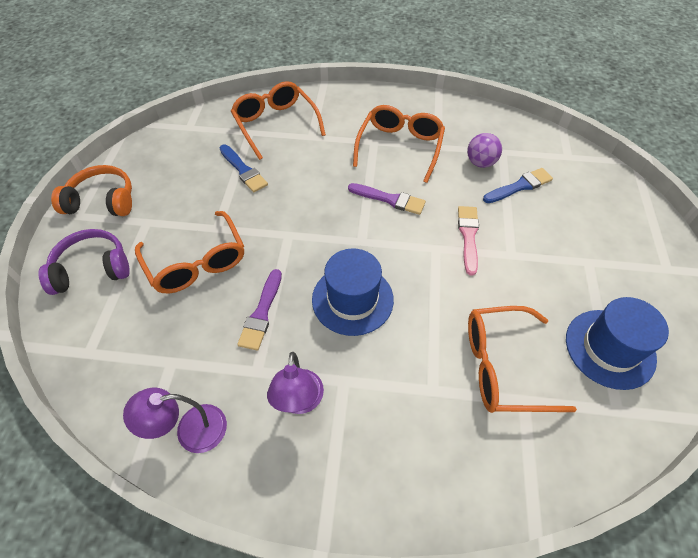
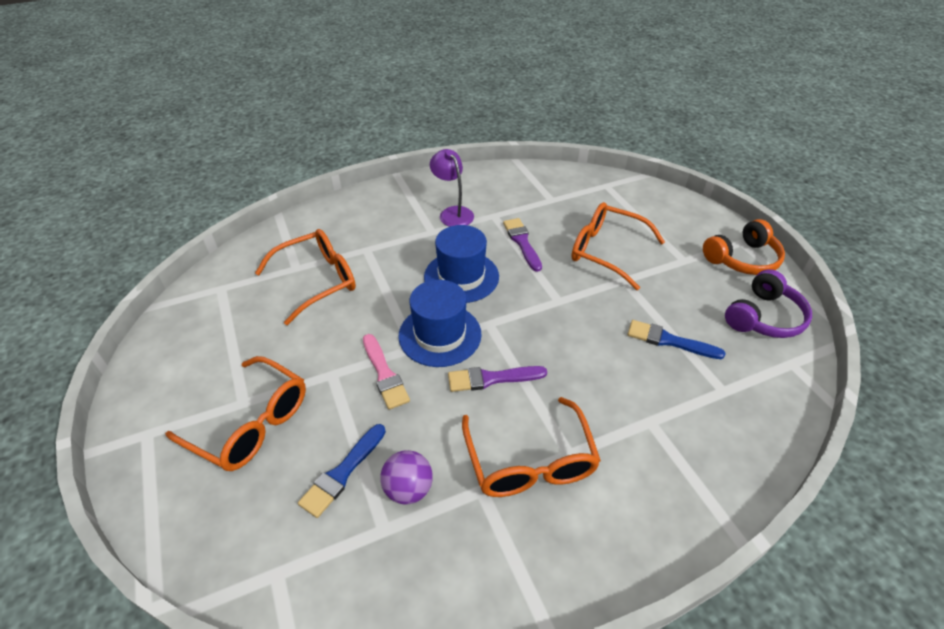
camera: 150 degrees right, 10 degrees down
purple headphones [38,229,130,295] -> purple headphones moved to [725,269,812,338]
purple lamp [123,388,227,453] -> none
orange glasses [231,81,326,160] -> orange glasses moved to [165,356,306,471]
blue hat [566,297,669,390] -> blue hat moved to [399,280,482,367]

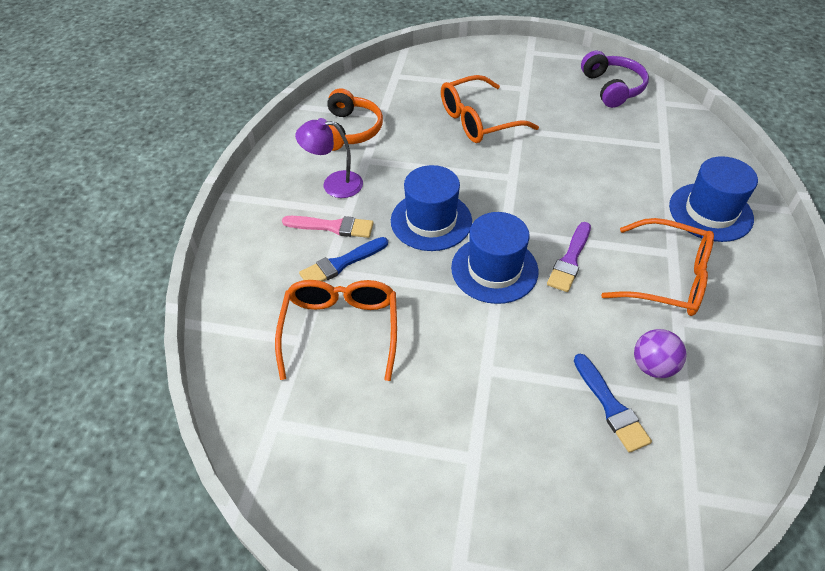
camera: 55 degrees left, 5 degrees up
orange glasses [165,356,306,471] -> none
pink brush [363,334,410,410] -> pink brush moved to [282,216,373,238]
purple brush [503,218,542,272] -> none
blue brush [627,320,726,359] -> blue brush moved to [299,237,388,282]
orange headphones [703,219,785,275] -> orange headphones moved to [327,89,383,151]
none -> blue hat [669,156,758,242]

